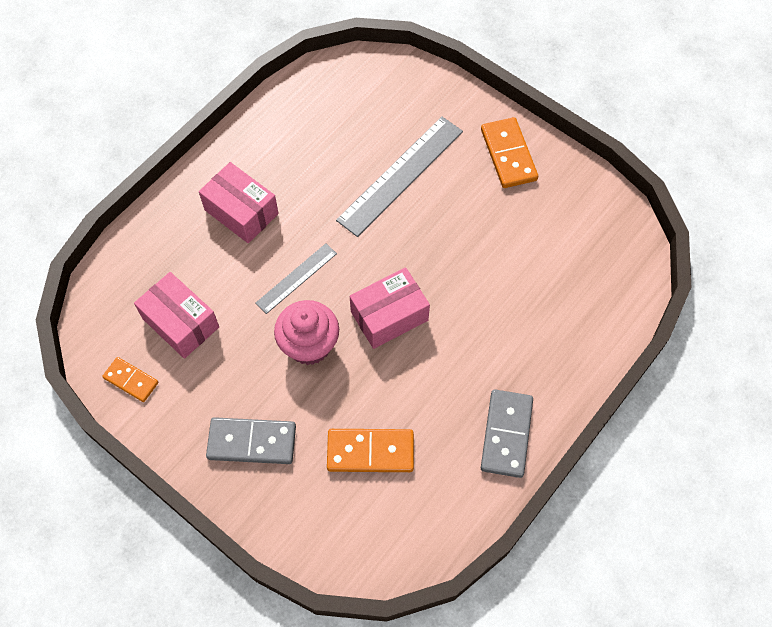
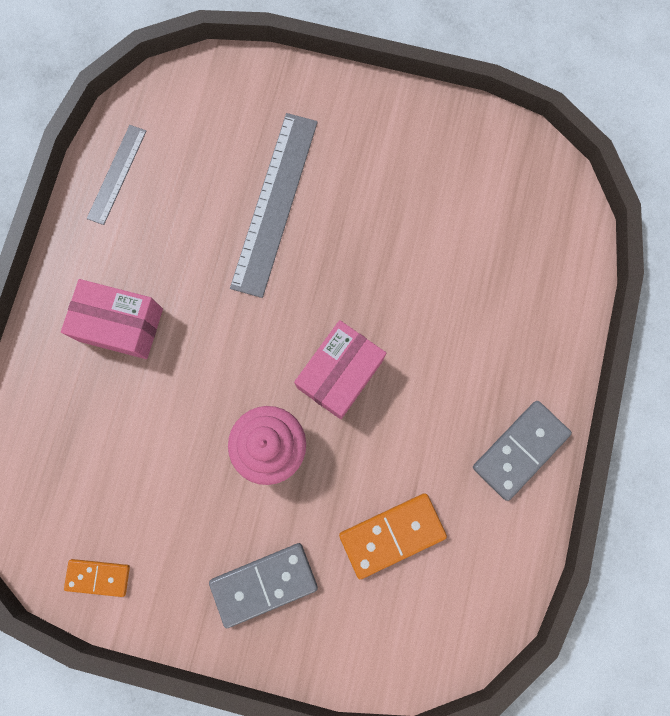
camera: 25 degrees left, 15 degrees up
pink box [134,272,219,359] -> none
grey ruler [255,243,337,314] -> grey ruler moved to [87,125,147,225]
orange domino [481,117,538,188] -> none
grey domino [481,389,533,478] -> grey domino turned 60 degrees clockwise [473,401,572,501]

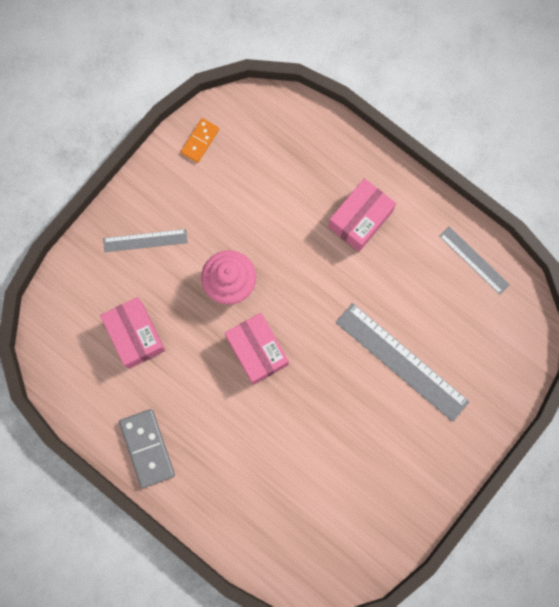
camera: 115 degrees right, 0 degrees up
grey domino [209,543,318,628] -> grey ruler [103,229,188,252]
orange domino [339,493,447,579] -> pink box [100,297,165,369]

